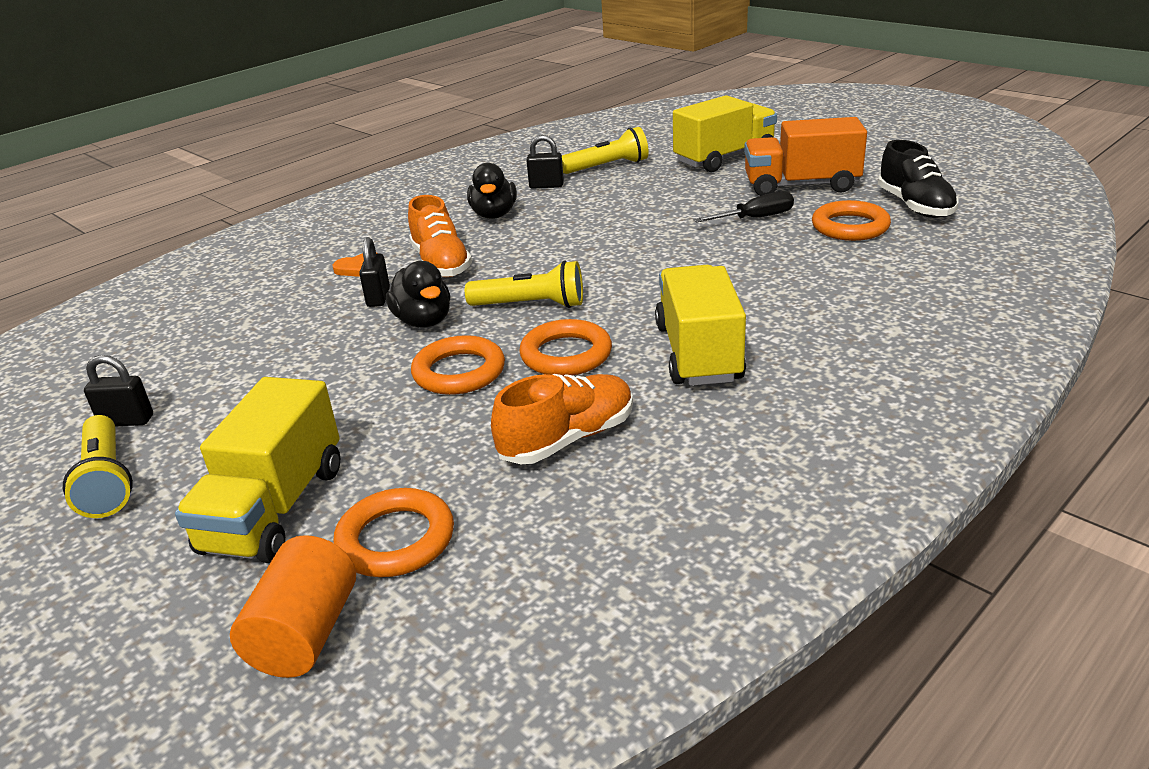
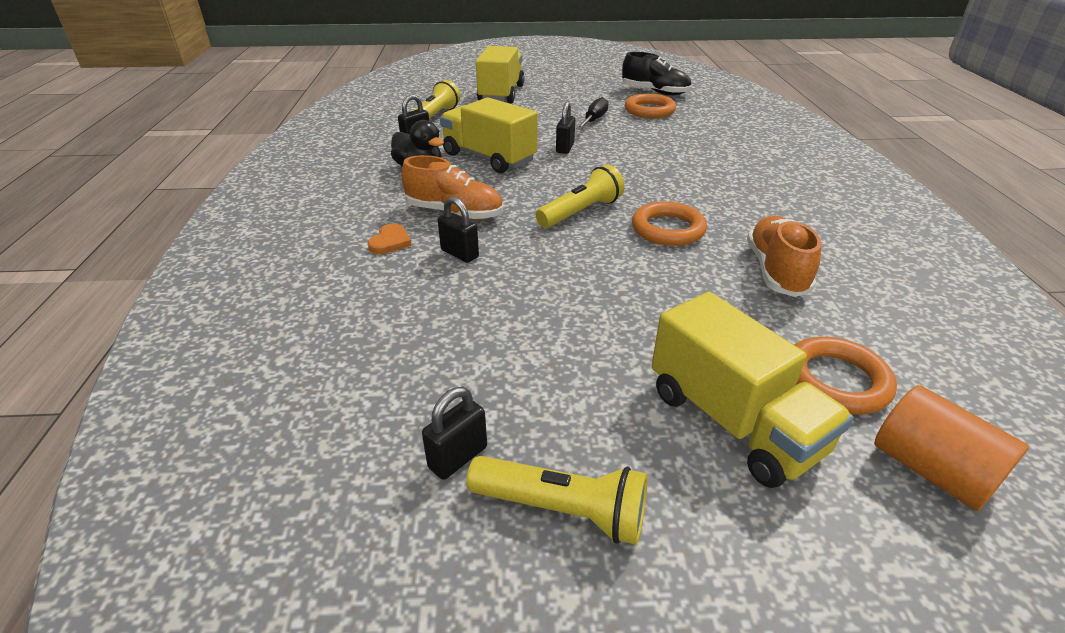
camera: 50 degrees left, 5 degrees up
black duck [386,261,450,328] -> none
orange ring [411,335,505,395] -> none
yellow truck [655,265,746,386] -> yellow truck moved to [440,97,538,173]
orange truck [744,117,867,196] -> none
none -> black padlock [556,101,575,154]

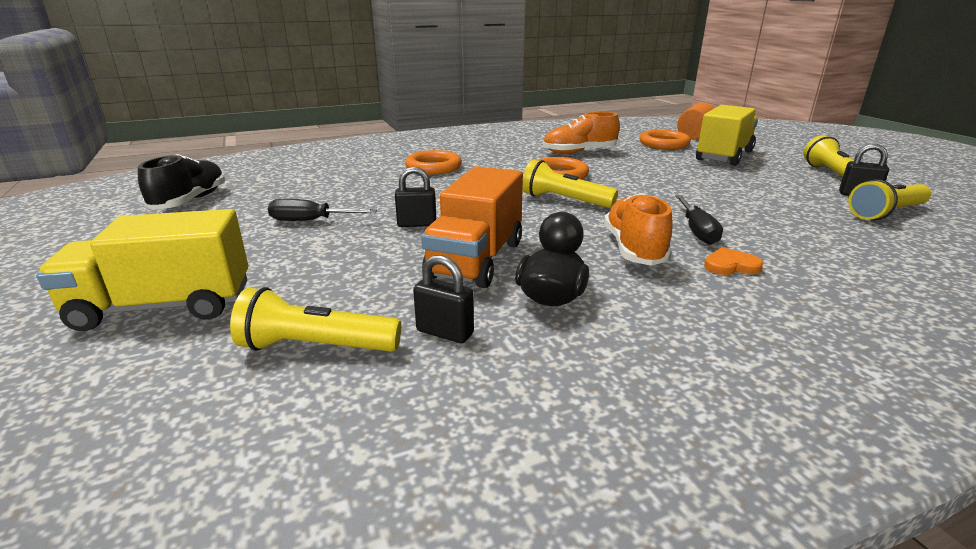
camera: 110 degrees left, 10 degrees down
black padlock [438,196,479,263] -> black screwdriver [675,195,723,245]
yellow truck [440,97,538,173] -> orange truck [421,166,523,288]
orange ring [625,93,676,118] -> orange ring moved to [405,150,462,175]
none -> yellow flashlight [848,179,931,220]

